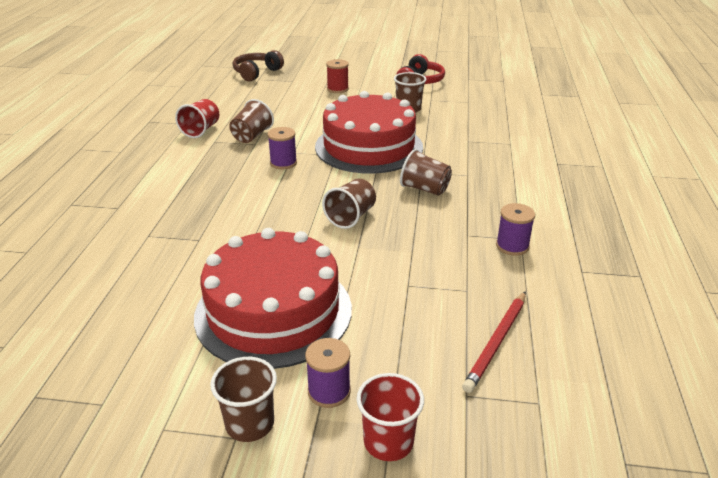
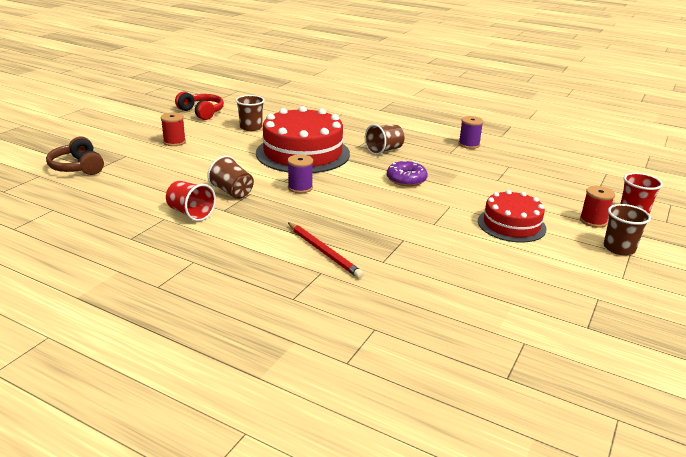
camera: 70 degrees left, 5 degrees down
red cake [194,228,352,369] -> red cake [478,190,547,243], size x0.59
purple spool [305,338,351,408] -> red spool [580,186,615,228]
brown cup [322,179,376,229] -> purple donut [387,161,428,187]
red pencil [462,291,526,393] -> red pencil moved to [288,223,364,278]

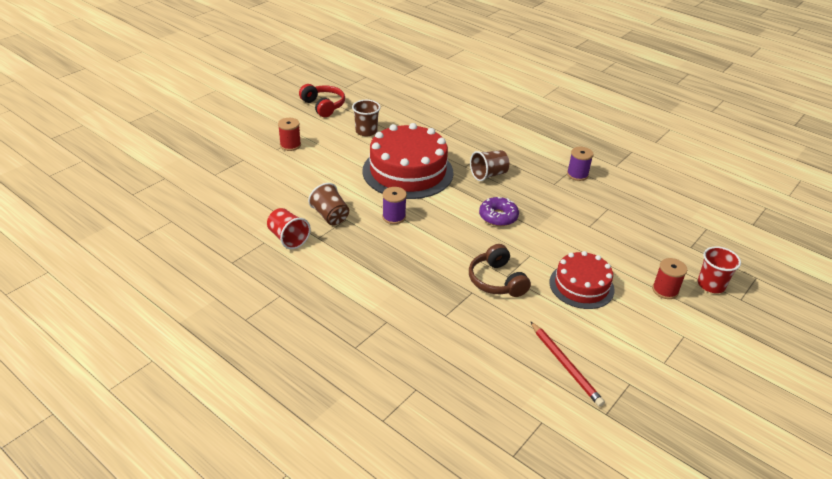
camera: 10 degrees right, 10 degrees up
brown headphones [46,136,104,175] -> brown headphones moved to [469,244,531,297]
red pencil [288,223,364,278] -> red pencil moved to [530,321,605,407]
brown cup [604,204,651,255] -> none

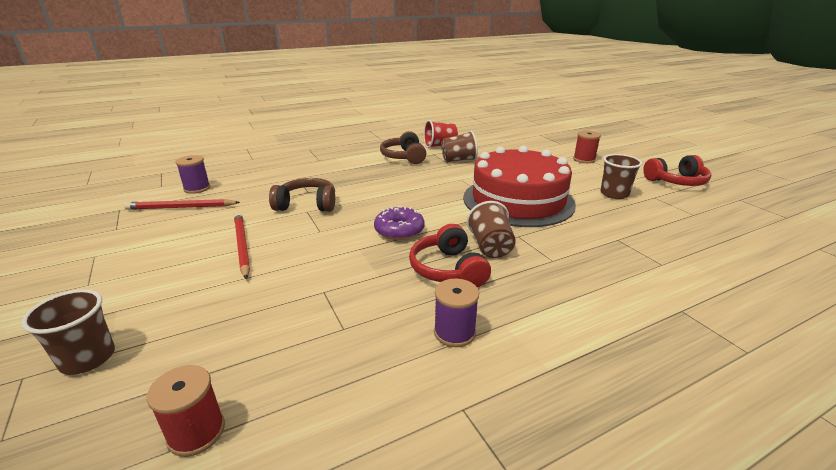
camera: 115 degrees right, 10 degrees down
purple spool [382,187,407,224] -> purple spool moved to [175,155,210,194]
red cake [549,251,615,309] -> red pencil [234,213,250,279]
red spool [652,258,687,299] -> red spool moved to [147,365,225,457]
red cup [698,246,741,293] -> brown cup [22,289,115,375]
none -> brown headphones [380,131,427,164]
none -> red headphones [409,224,491,287]

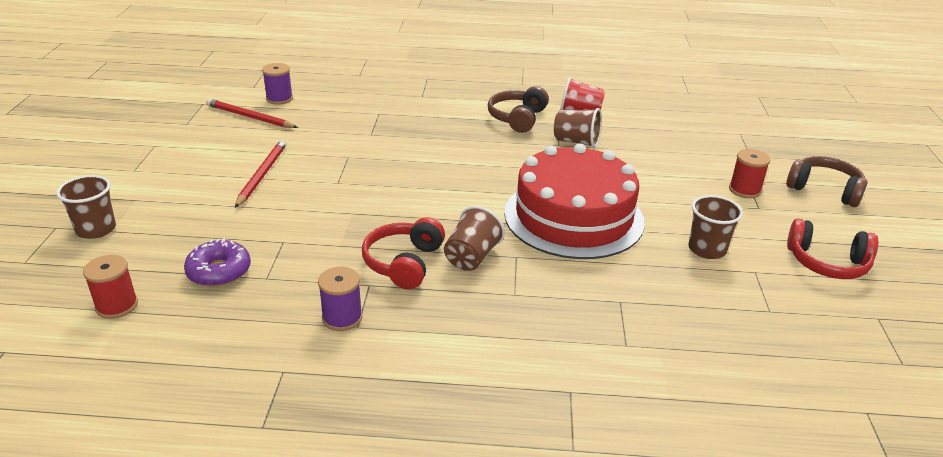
camera: 30 degrees right, 5 degrees up
brown headphones [269,178,335,212] -> brown headphones moved to [786,156,868,207]
purple donut [374,206,425,240] -> purple donut moved to [184,238,251,287]

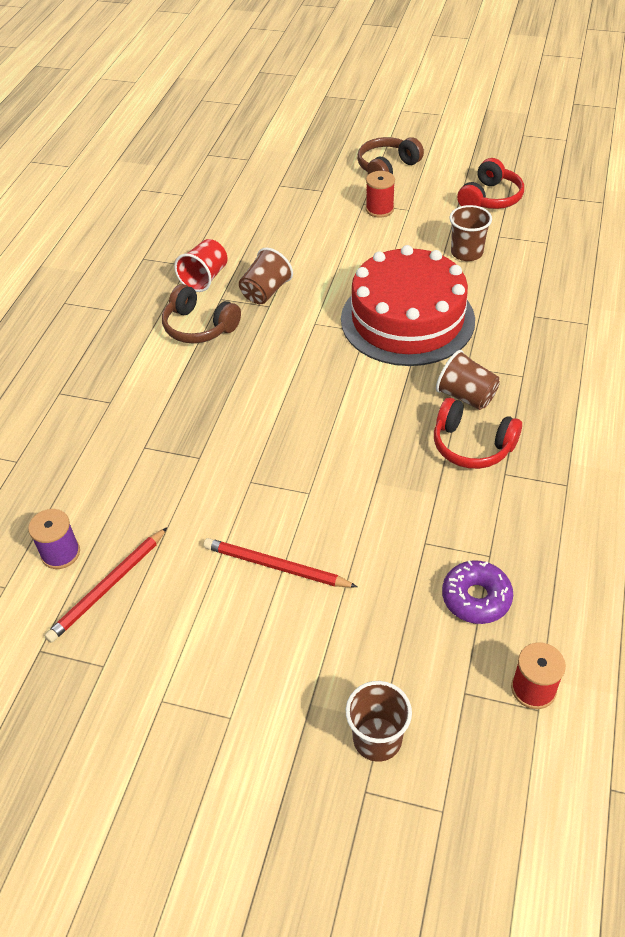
camera: 75 degrees left, 15 degrees up
purple spool [318,267,363,331] -> none

